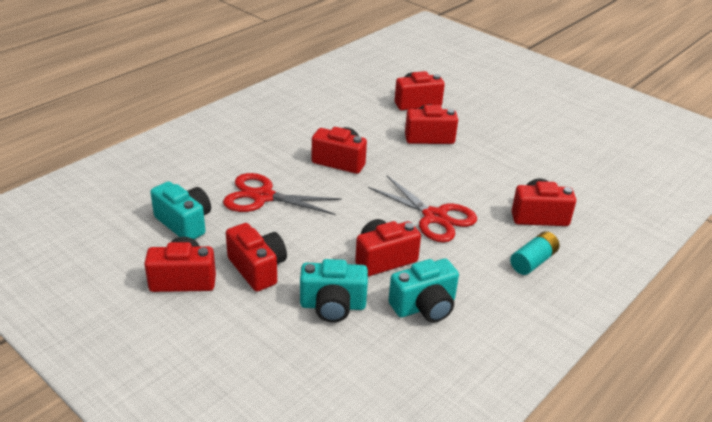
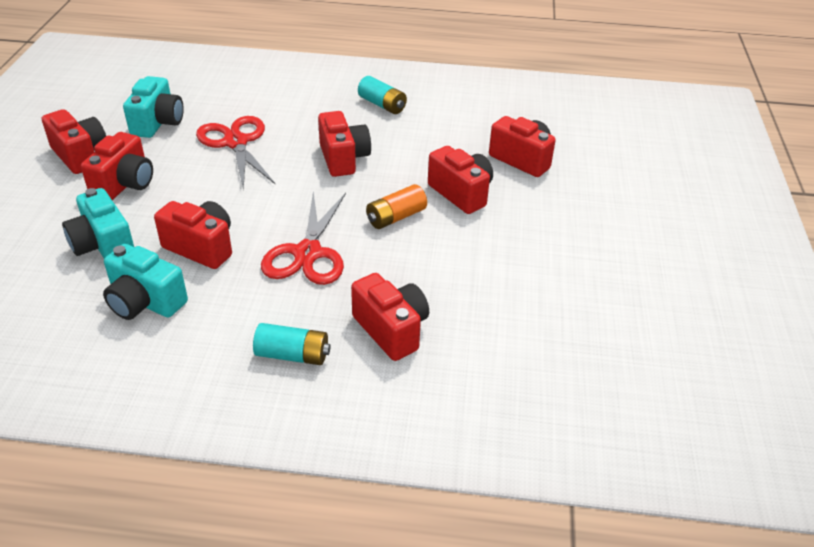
camera: 55 degrees right, 5 degrees up
none -> turquoise battery [358,76,407,114]
none -> orange battery [366,184,427,229]

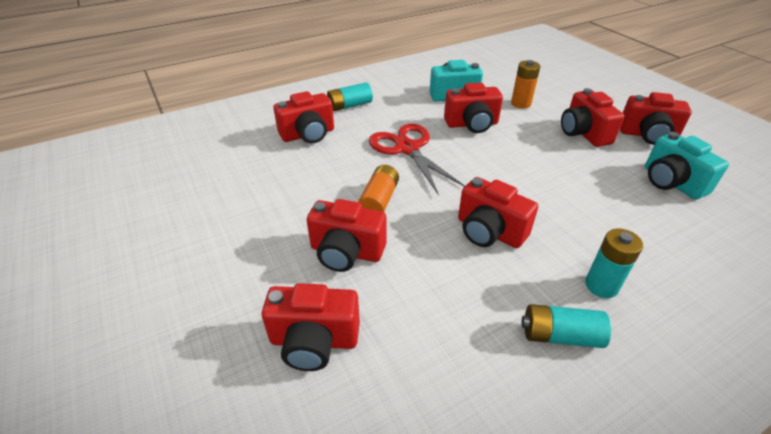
camera: 145 degrees right, 0 degrees up
turquoise camera [62,188,134,258] -> orange battery [511,60,541,108]
red scissors [196,116,276,190] -> none
red camera [351,273,429,361] -> red camera turned 45 degrees counterclockwise [273,91,334,144]
none -> turquoise battery [585,228,643,298]

